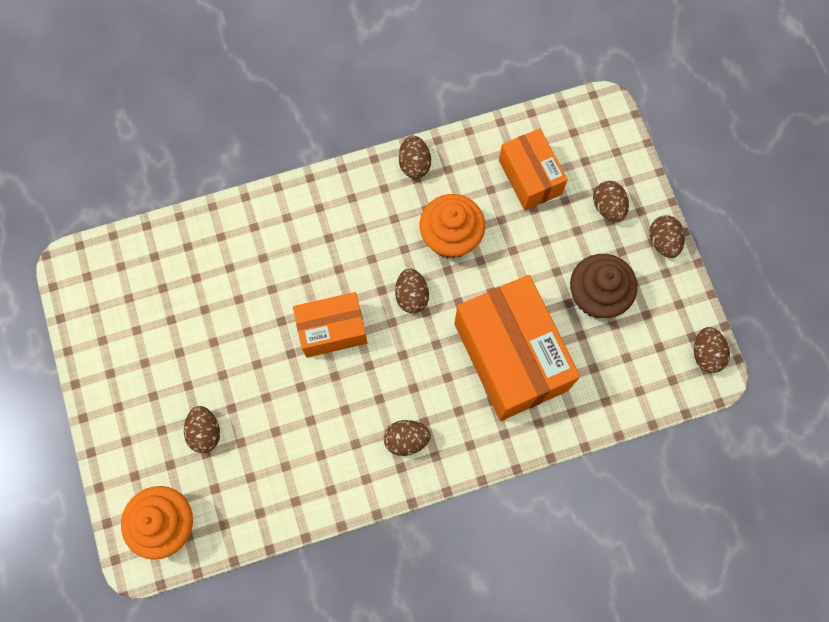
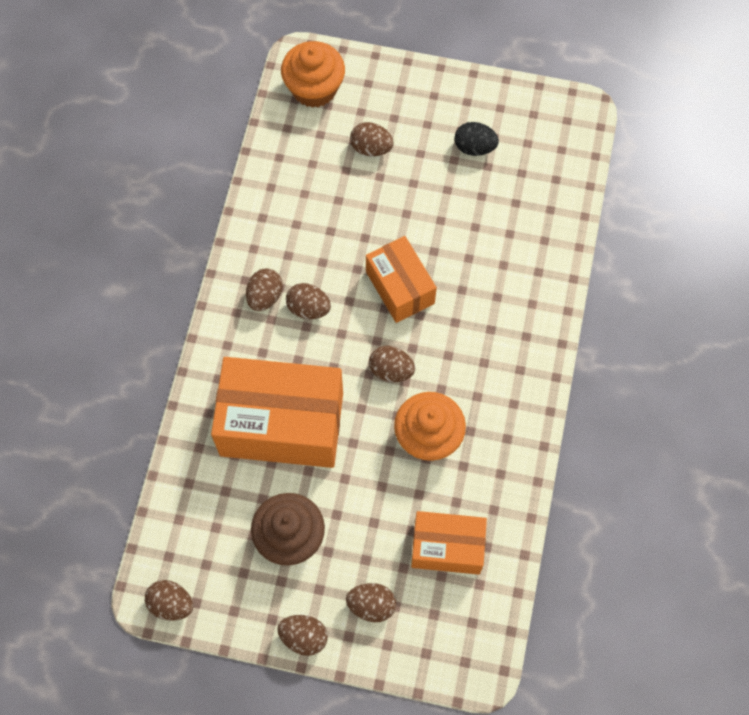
camera: 120 degrees right, 5 degrees down
orange box [293,292,368,358] -> orange box turned 45 degrees counterclockwise [366,236,437,323]
brown egg [399,135,431,179] -> brown egg moved to [286,283,331,319]
none -> black egg [454,122,499,156]

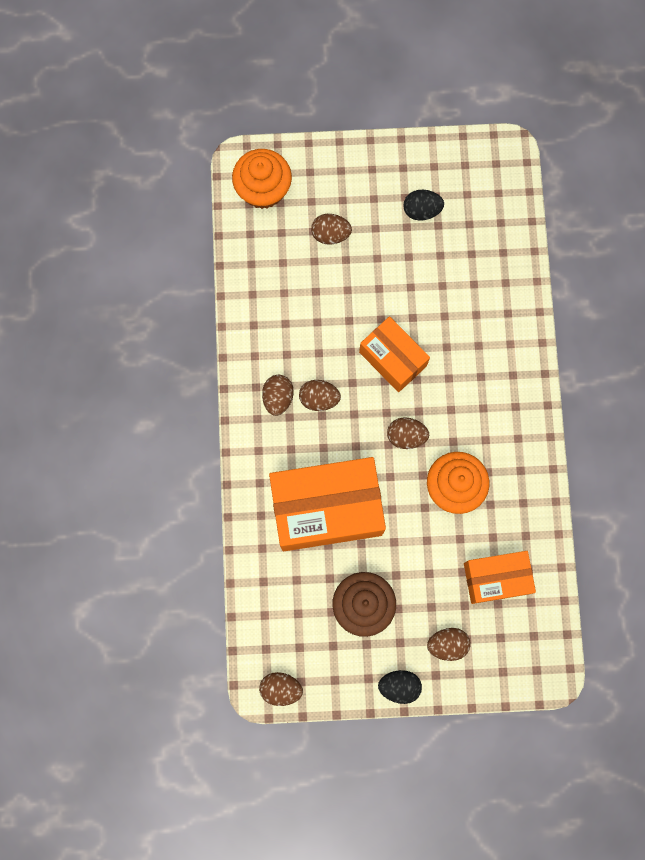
camera: 15 degrees left, 10 degrees up
brown egg [277,615,328,656] -> black egg [378,670,422,704]

